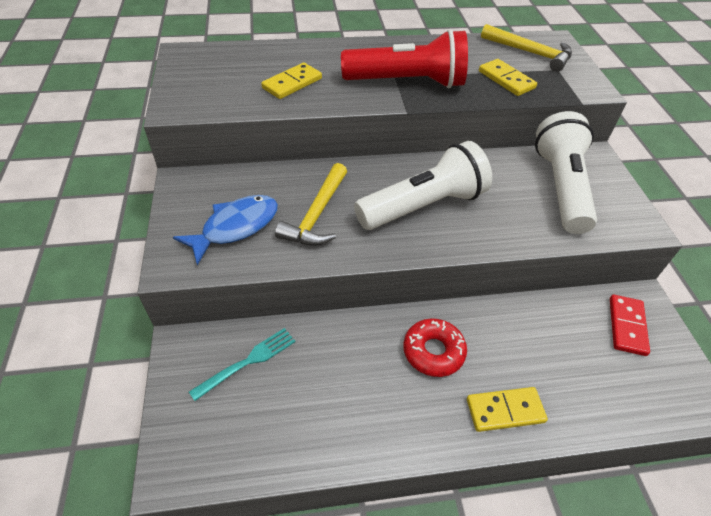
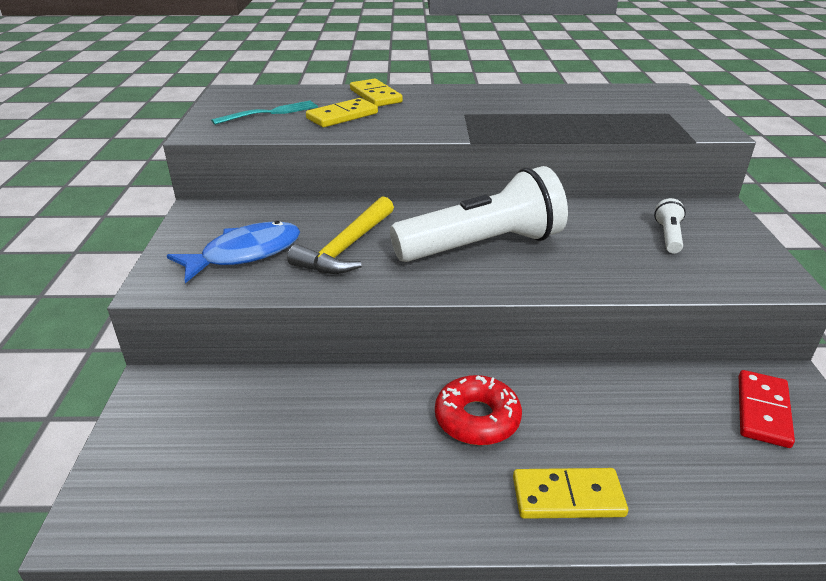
camera: 10 degrees right, 15 degrees down
turquoise fork [189,328,296,401] -> turquoise fork moved to [211,101,318,125]
red flashlight [341,29,468,88] -> none
yellow domino [479,59,537,96] -> yellow domino moved to [350,79,403,107]
yellow hammer [481,24,572,72] -> none
white flashlight [535,111,597,234] -> white flashlight [654,198,686,253], size x0.41

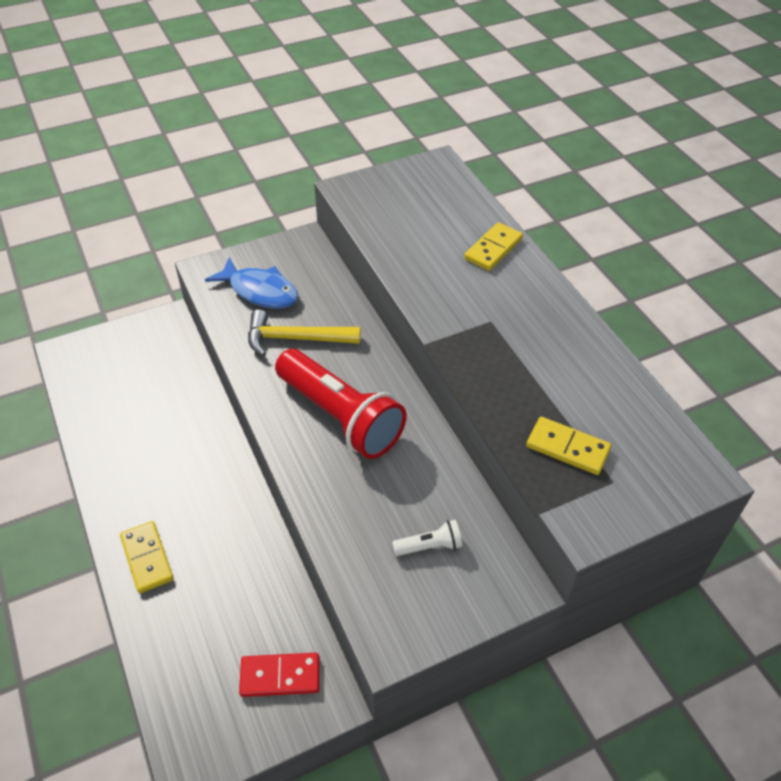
camera: 65 degrees right, 15 degrees up
turquoise fork [211,101,318,125] -> none
yellow domino [306,98,378,127] -> yellow domino moved to [526,417,611,475]
white flashlight [390,166,568,262] -> red flashlight [275,349,407,459]
red donut [435,375,522,445] -> none

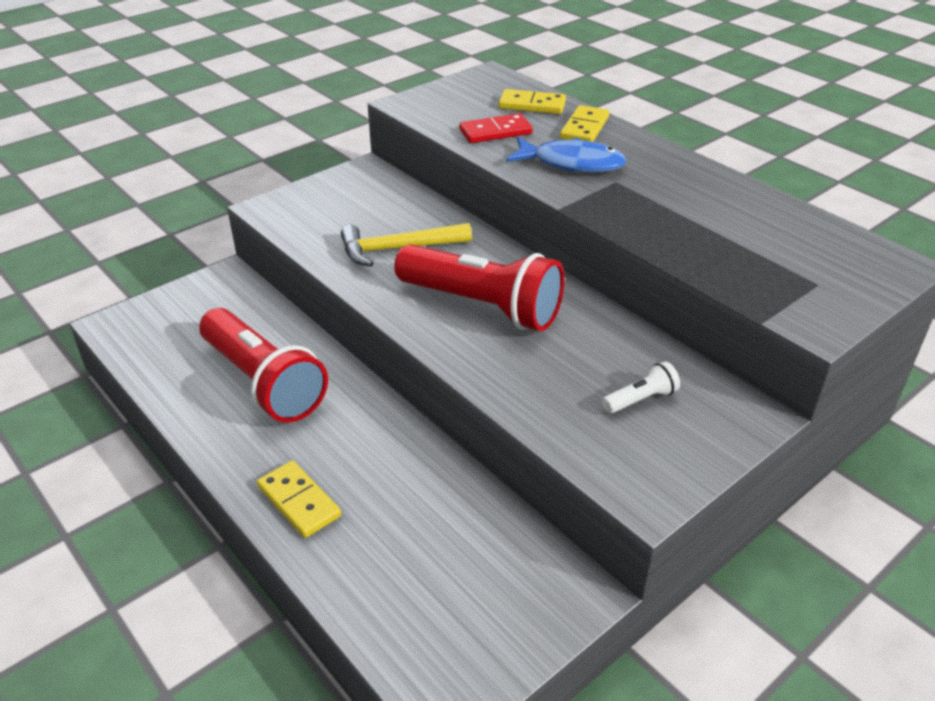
camera: 15 degrees left, 10 degrees down
blue fish [205,257,299,308] -> blue fish moved to [507,137,626,173]
red domino [239,653,319,697] -> red domino moved to [459,113,533,143]
yellow domino [526,417,611,475] -> yellow domino moved to [499,89,566,114]
none -> red flashlight [199,308,328,423]

